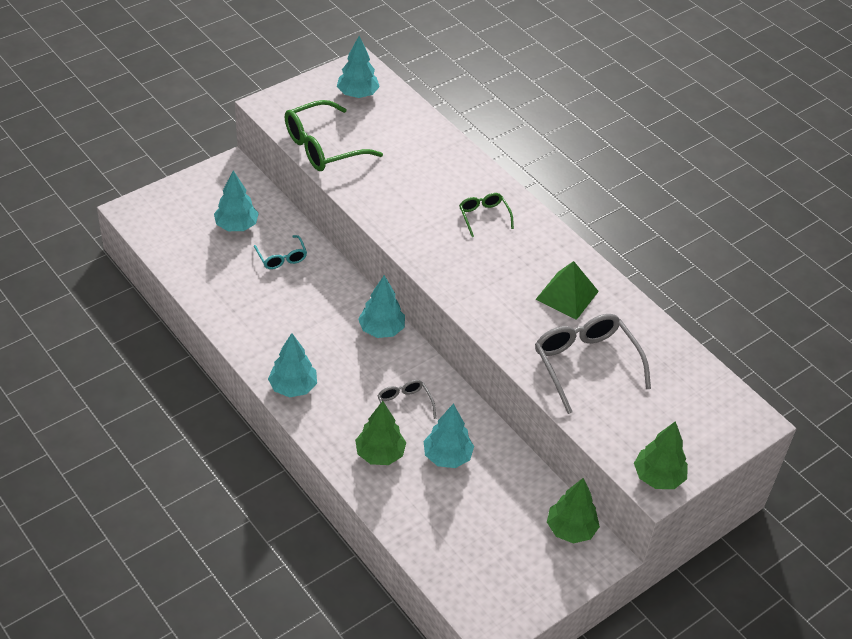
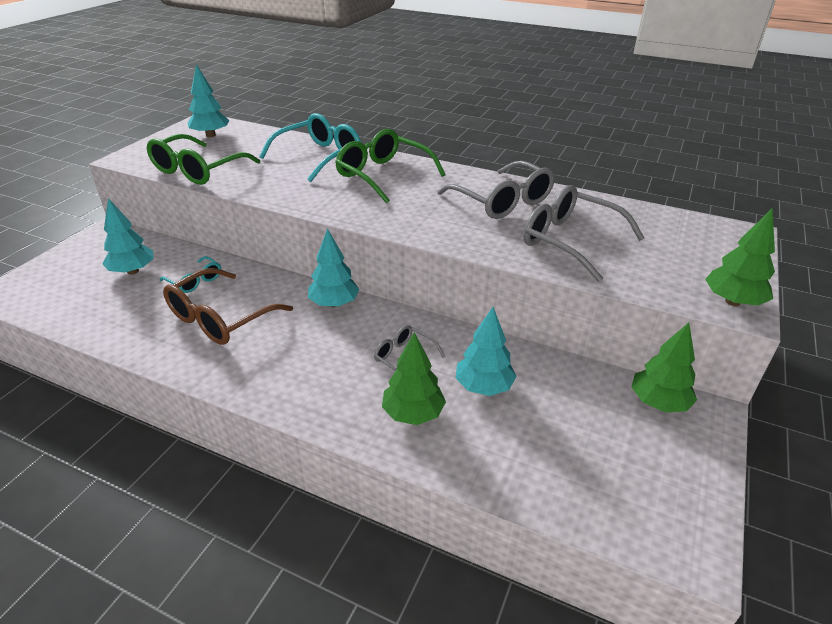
camera: 25 degrees left, 10 degrees down
turquoise tree [268,333,317,397] -> none
green glasses [459,193,514,237] -> green glasses [335,129,446,203], size x1.89
green pyramid [535,261,599,320] -> grey glasses [437,161,555,219]
none -> brown glasses [163,268,293,345]
none -> turquoise glasses [259,113,361,182]

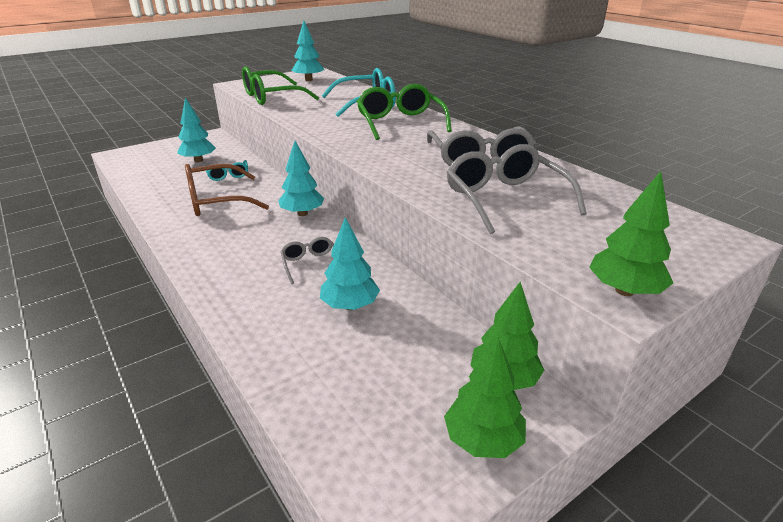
camera: 30 degrees right, 5 degrees down
green tree [382,332,446,425] -> green tree moved to [444,337,526,458]

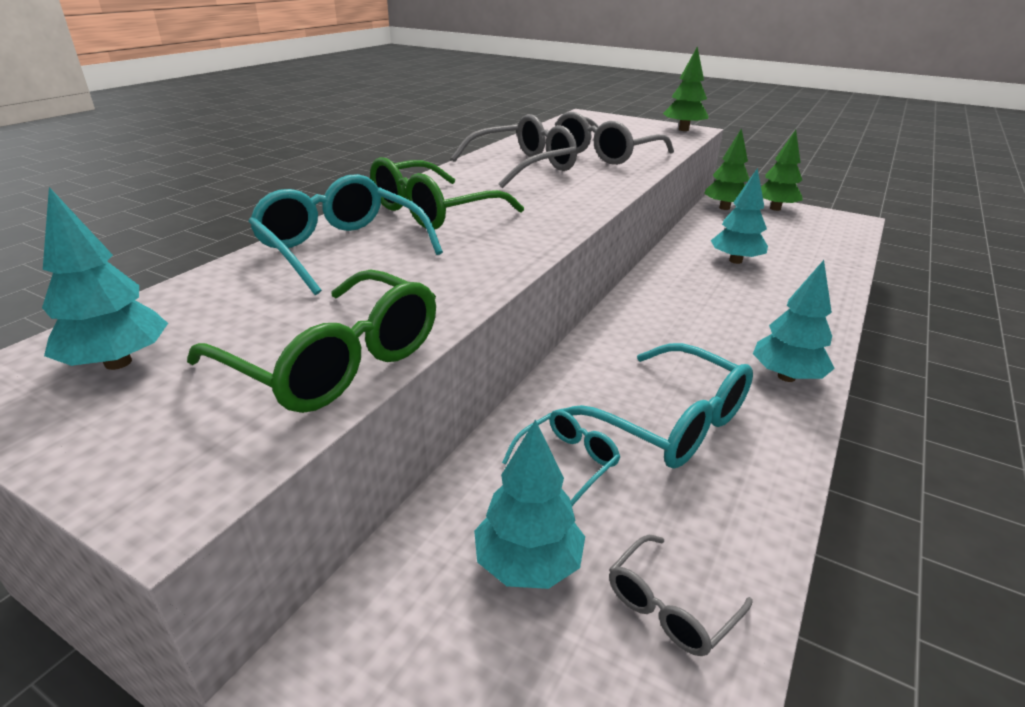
camera: 115 degrees left, 0 degrees up
brown glasses [185,164,269,216] -> turquoise glasses [559,343,753,469]
turquoise tree [278,141,324,216] -> turquoise tree moved to [753,260,835,382]
grey glasses [281,237,334,284] -> grey glasses moved to [609,535,753,656]

